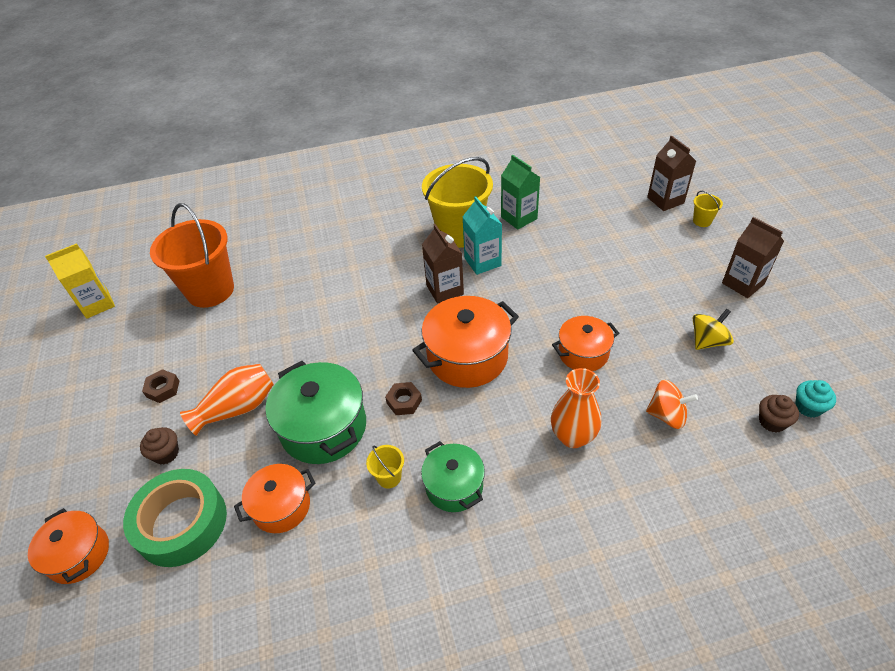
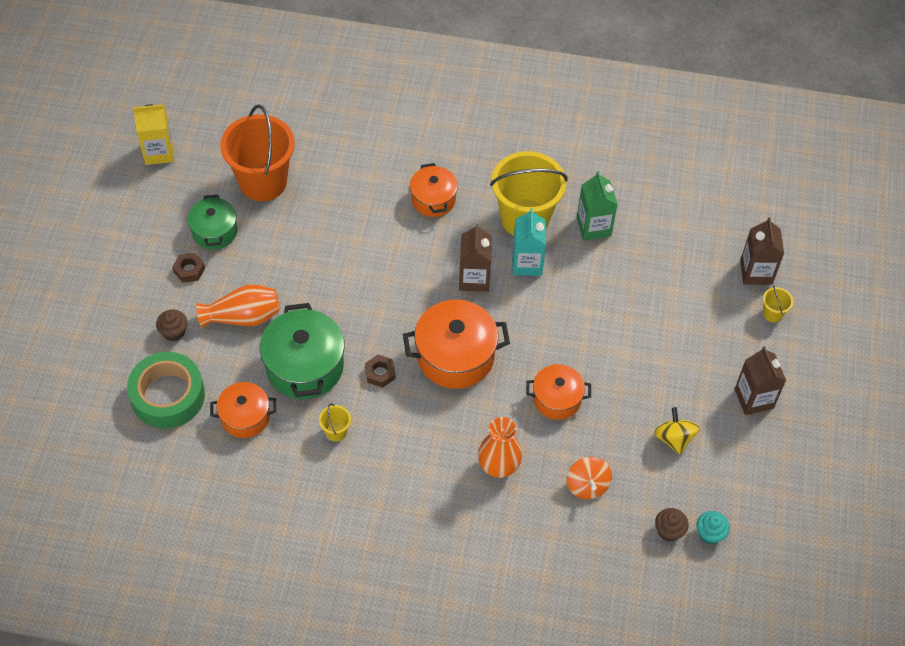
camera: 20 degrees right, 10 degrees up
orange pot [28,508,109,584] -> orange pot moved to [410,163,458,217]
green pot [421,441,485,512] -> green pot moved to [187,195,237,250]
orange spinning top [646,380,698,429] -> orange spinning top turned 45 degrees clockwise [567,457,612,499]
yellow spinning top [693,309,734,350] -> yellow spinning top turned 90 degrees counterclockwise [654,407,700,455]

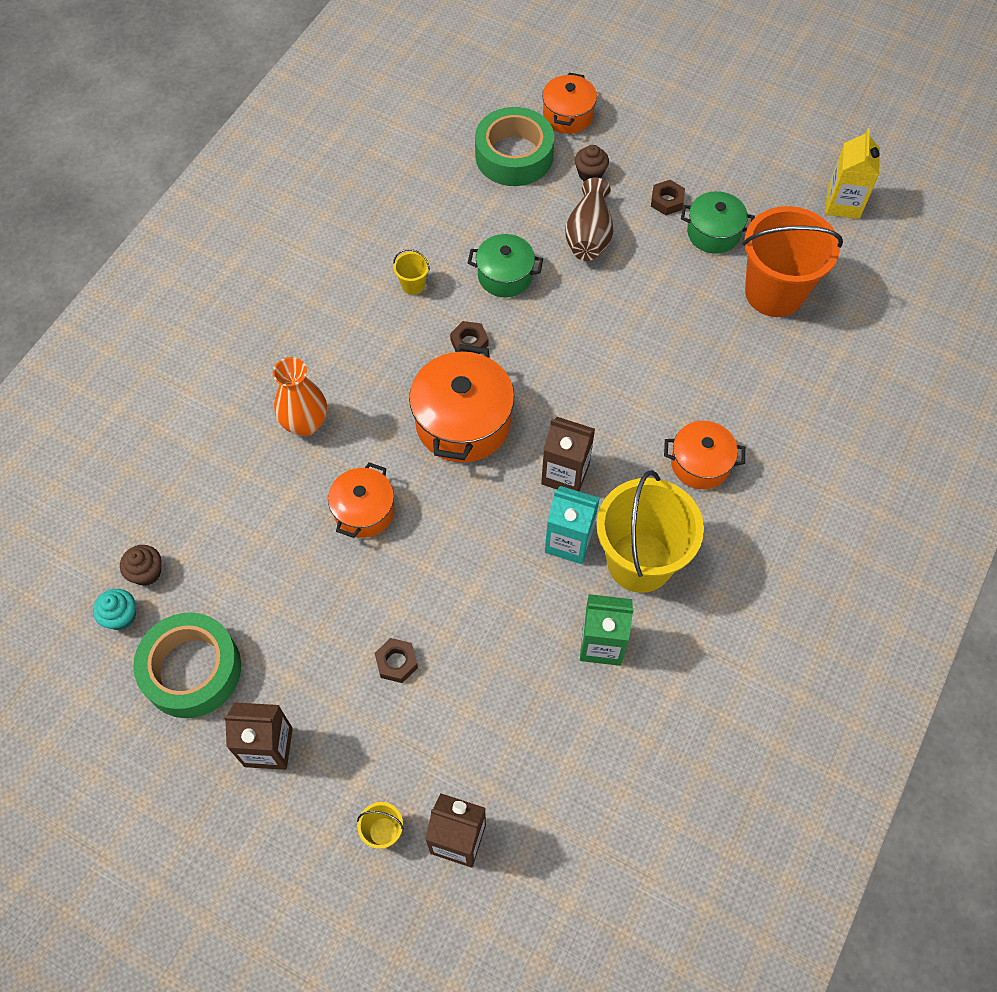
camera: 110 degrees right, 5 degrees up
orange vase [196,284,280,328] -> brown vase [565,177,613,261]
orange pot [210,382,276,438] -> orange pot moved to [542,73,597,134]
green pot [260,303,345,399] -> green pot [468,234,543,297], size x0.61
orange spinning top [567,457,612,499] -> none
yellow spinning top [654,407,700,455] -> none
none -> green tape [133,613,241,718]
none -> brown nut [374,638,418,683]

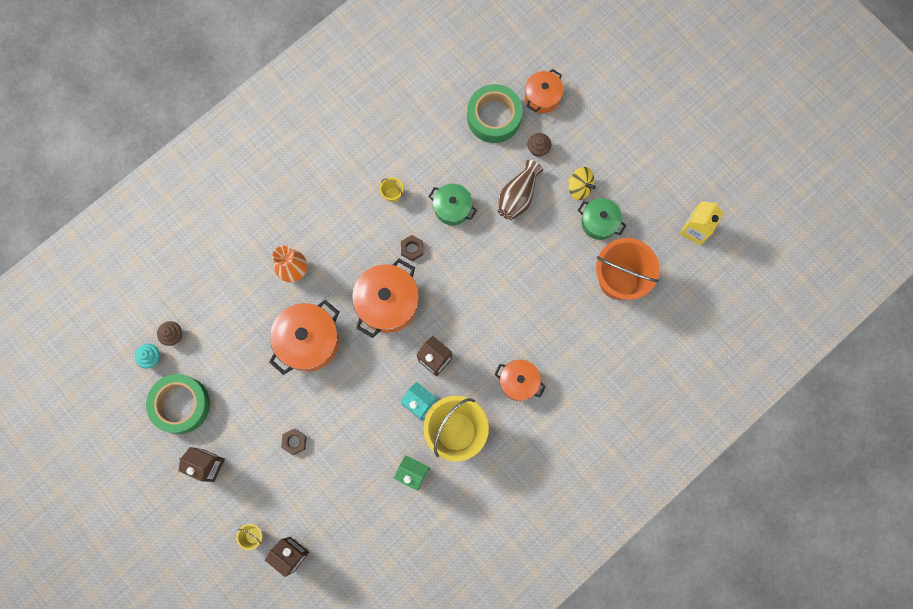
camera: 20 degrees right, 15 degrees up
orange pot [328,462,395,538] -> orange pot [269,300,339,375], size x1.63
brown nut [651,180,685,215] -> yellow spinning top [568,167,596,200]

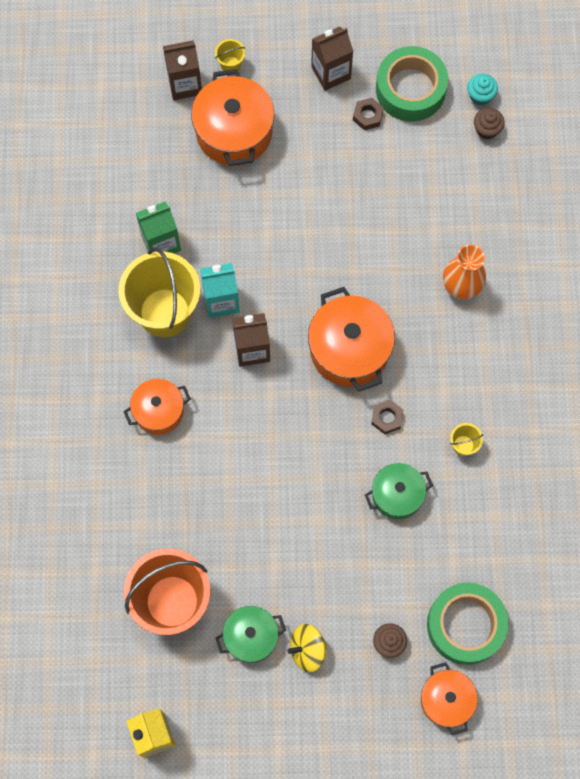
camera: 130 degrees right, 5 degrees down
orange pot [269,300,339,375] -> orange pot moved to [191,69,275,166]
brown nut [281,428,307,455] -> brown nut moved to [353,98,384,130]
brown vase [498,160,543,220] -> none

